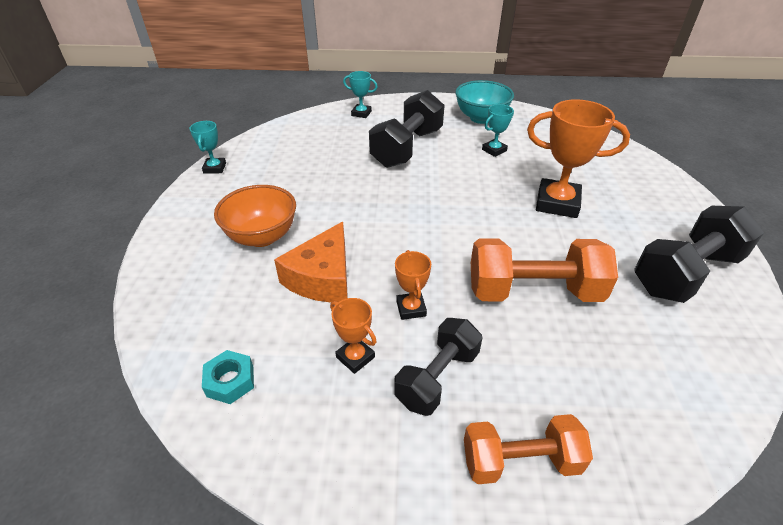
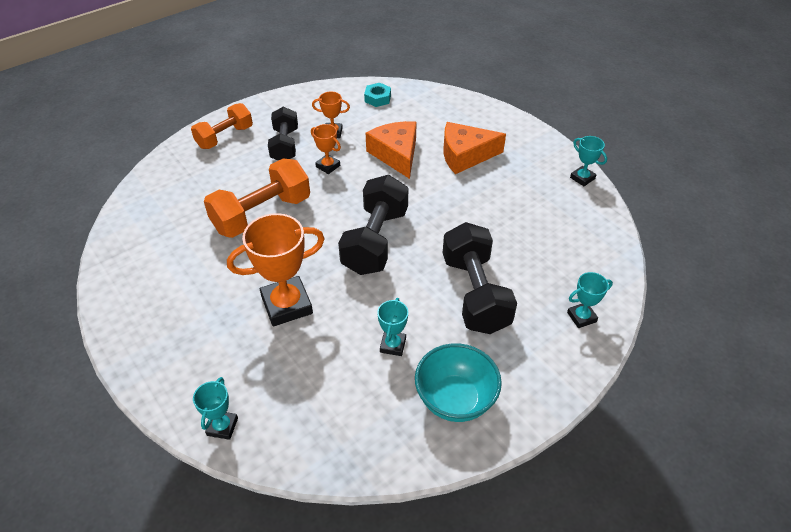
camera: 140 degrees right, 5 degrees up
orange bowl [214,185,296,247] -> orange cheese [444,122,506,174]
black dumbbell [634,206,764,303] -> black dumbbell moved to [338,175,408,275]
none -> turquoise trophy [193,377,238,440]

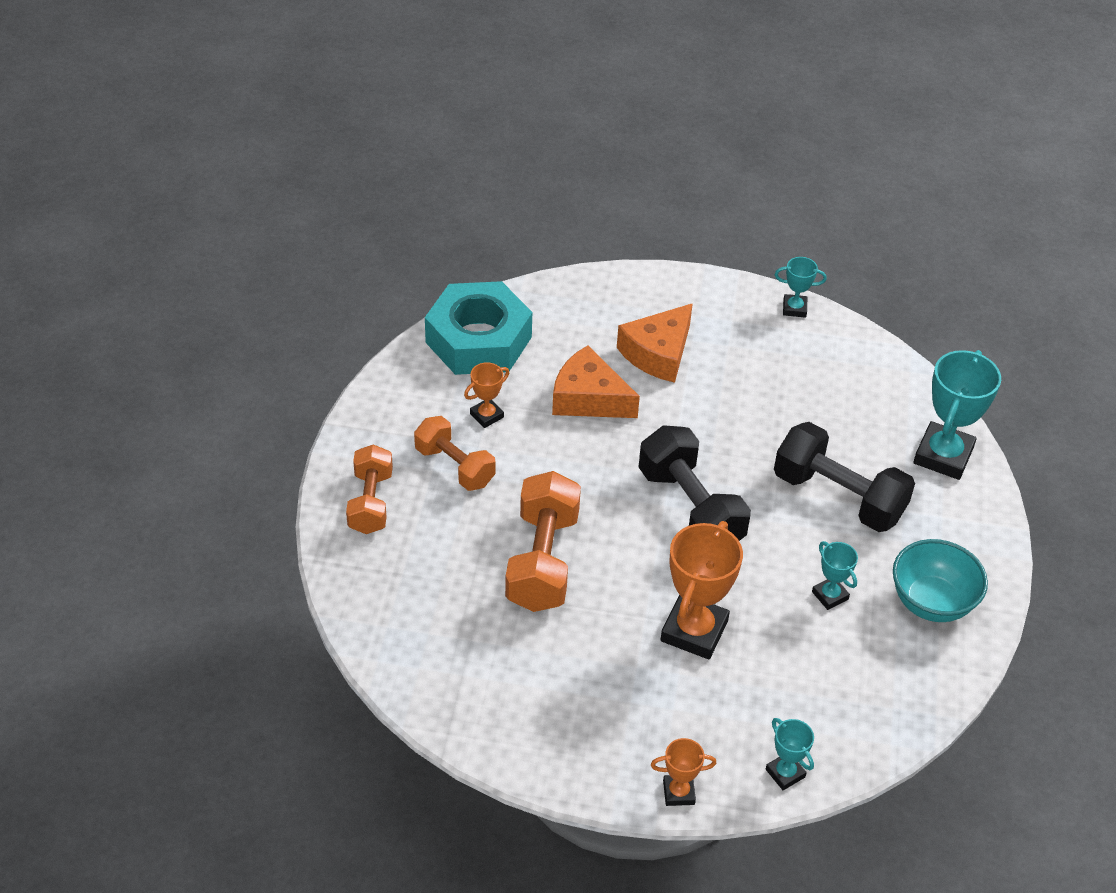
camera: 45 degrees left, 0 degrees up
black dumbbell [268,107,298,161] -> orange dumbbell [414,416,496,491]
orange trophy [311,124,341,174] -> orange trophy moved to [651,738,717,806]
turquoise nut [364,83,391,107] -> turquoise nut [425,281,532,375], size x2.50
turquoise trophy [567,272,613,328] -> turquoise trophy [914,350,1001,480], size x1.95

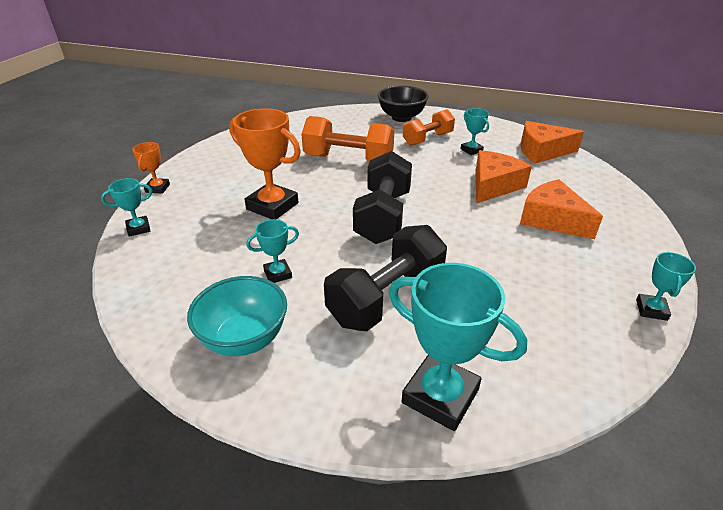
camera: 100 degrees right, 10 degrees down
orange dumbbell [346,444,393,534] -> black bowl [378,86,429,122]
turquoise nut [425,281,532,375] -> orange cheese [520,121,584,164]
orange trophy [464,362,509,428] -> turquoise trophy [460,108,489,155]
black dumbbell [639,425,751,541] -> black dumbbell turned 60 degrees counterclockwise [353,151,412,244]

